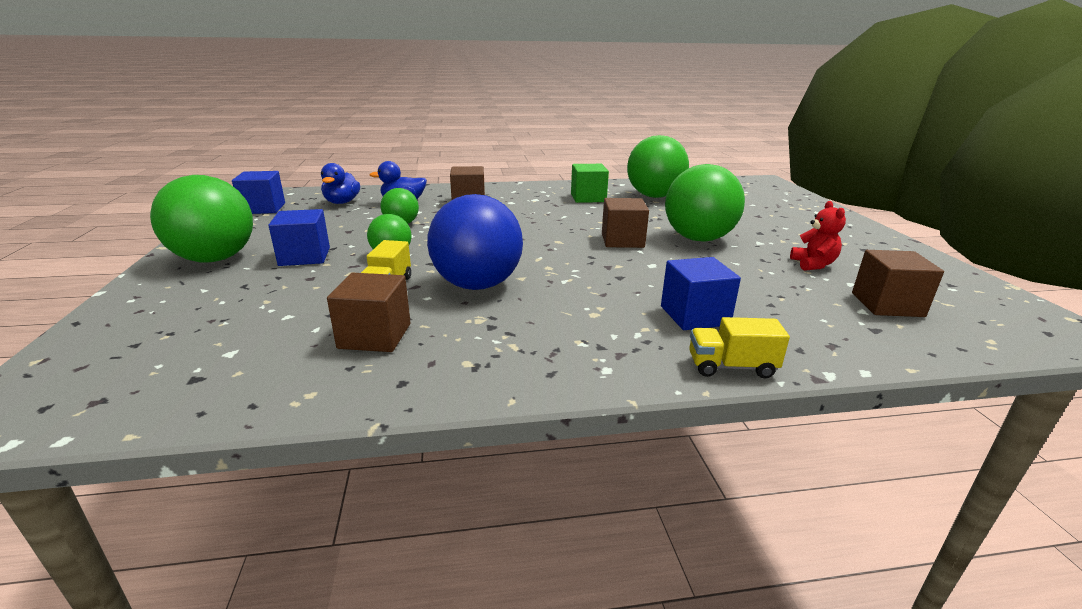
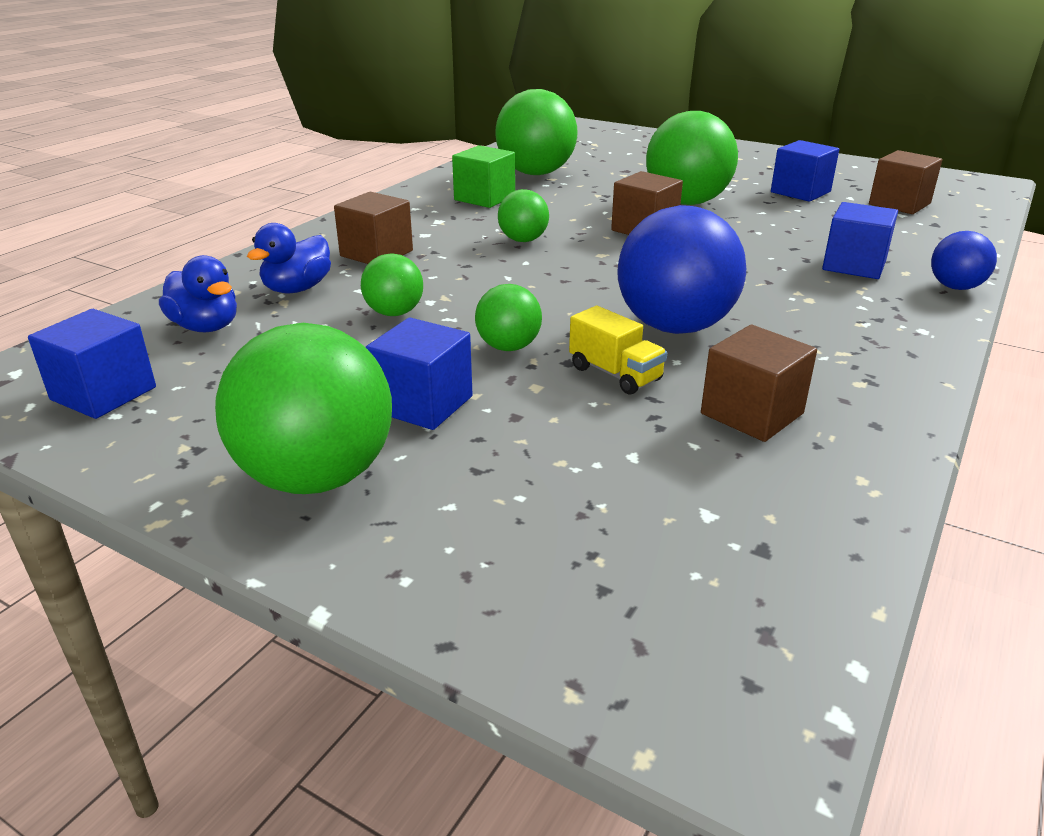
camera: 50 degrees left, 5 degrees up
yellow truck [689,317,790,378] -> blue ball [931,231,997,290]
red teddy bear [790,201,846,271] -> blue cube [771,140,839,202]
none -> green ball [498,189,549,242]

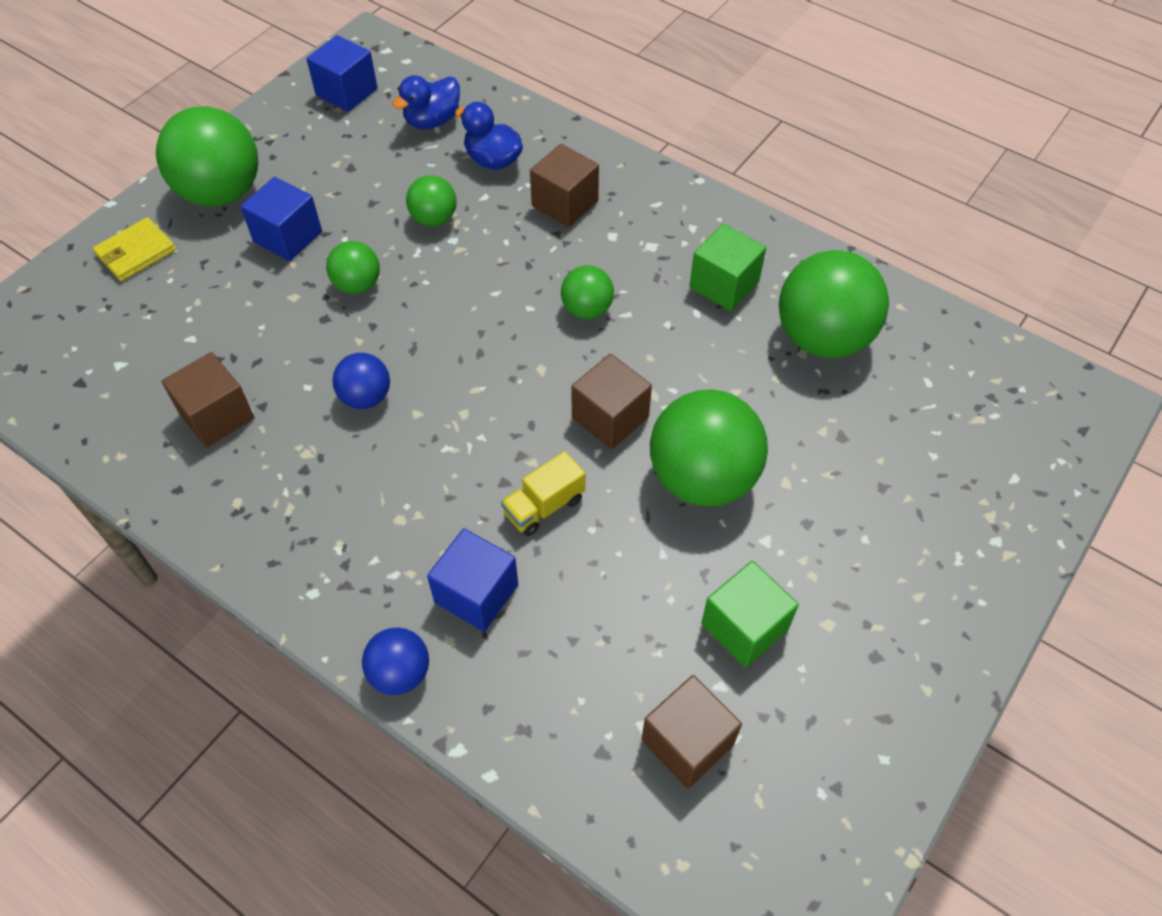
camera: 95 degrees right, 25 degrees up
yellow truck [569,306,667,395] -> yellow truck moved to [501,451,585,536]
blue ball [617,205,746,334] -> blue ball [332,353,390,409], size x0.52
blue cube [771,140,839,202] -> green cube [701,561,799,668]
none -> yellow wallet [93,217,176,281]

